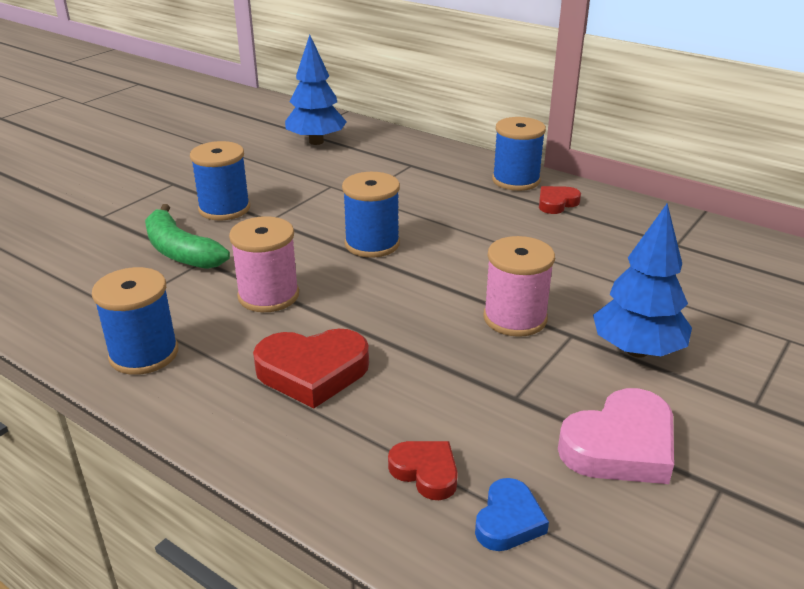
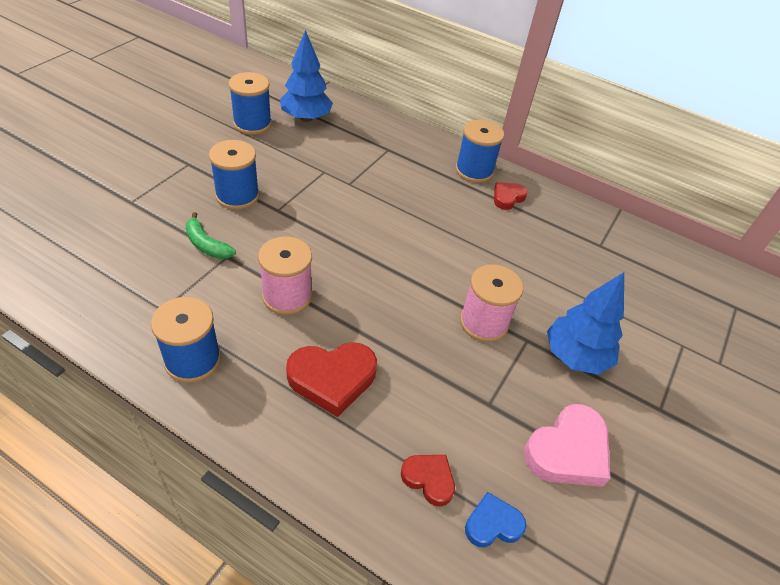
camera: 10 degrees left, 15 degrees up
green banana [145,204,230,269] -> green banana [185,212,236,259], size x0.66
blue spool [342,172,400,258] -> blue spool moved to [229,72,272,135]
blue heart [475,478,549,551] -> blue heart turned 120 degrees counterclockwise [465,492,526,547]

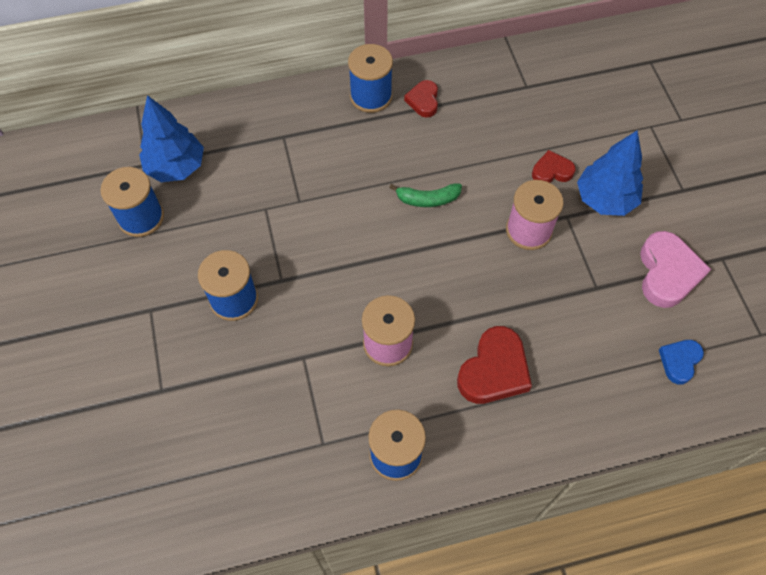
camera: 40 degrees left, 15 degrees up
green banana [185,212,236,259] -> green banana moved to [389,183,462,207]
red heart [401,455,455,506] -> red heart moved to [532,150,576,183]

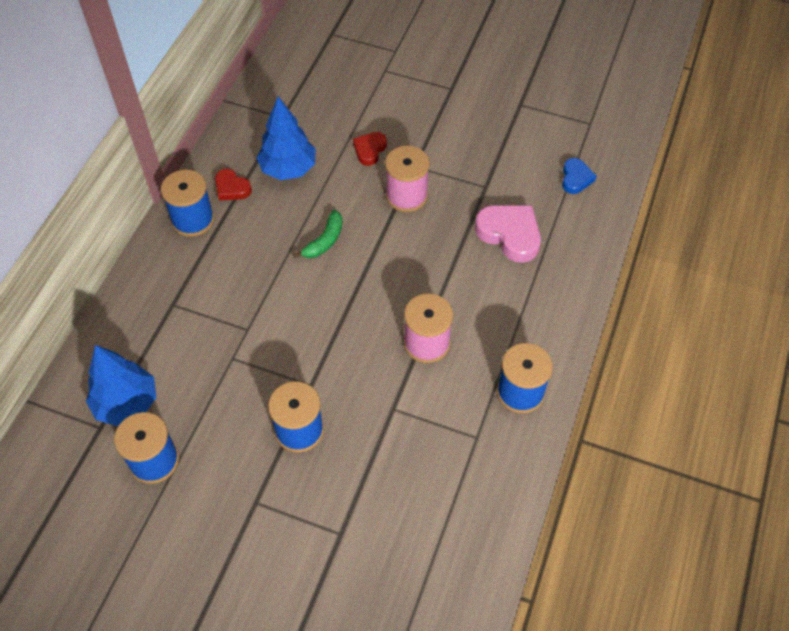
camera: 55 degrees left, 5 degrees down
red heart [457,326,532,404] -> none
blue tree [577,130,643,216] -> blue tree moved to [256,97,315,180]
pink heart [640,231,711,308] -> pink heart moved to [475,205,541,263]
blue heart [659,340,704,384] -> blue heart turned 150 degrees counterclockwise [562,158,597,194]

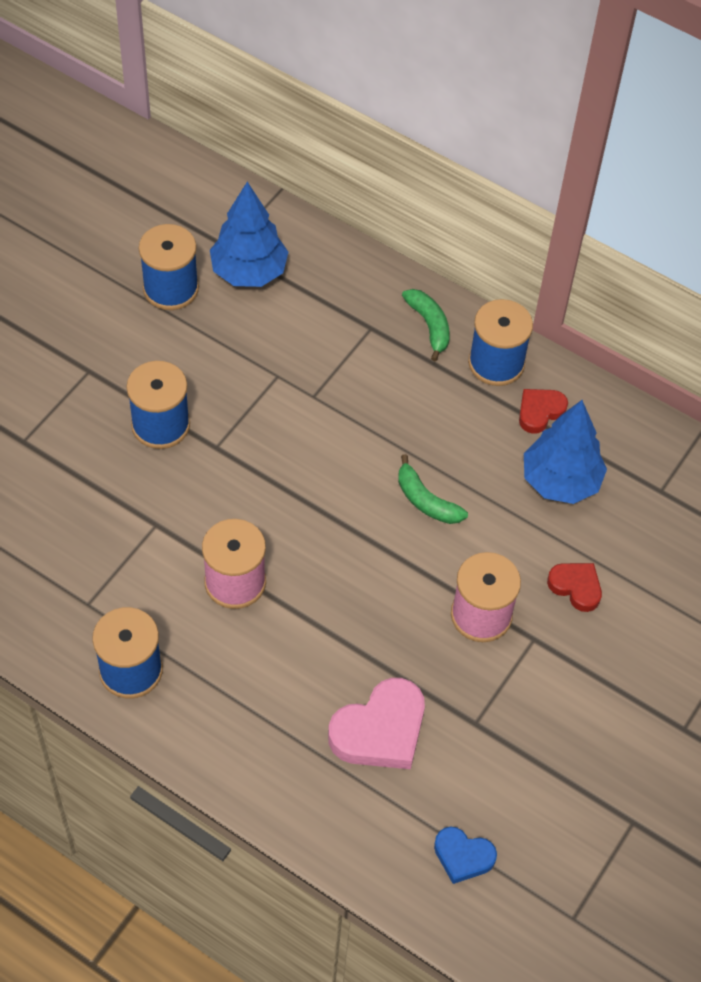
camera: 100 degrees right, 0 degrees up
none -> green banana [402,289,450,361]

